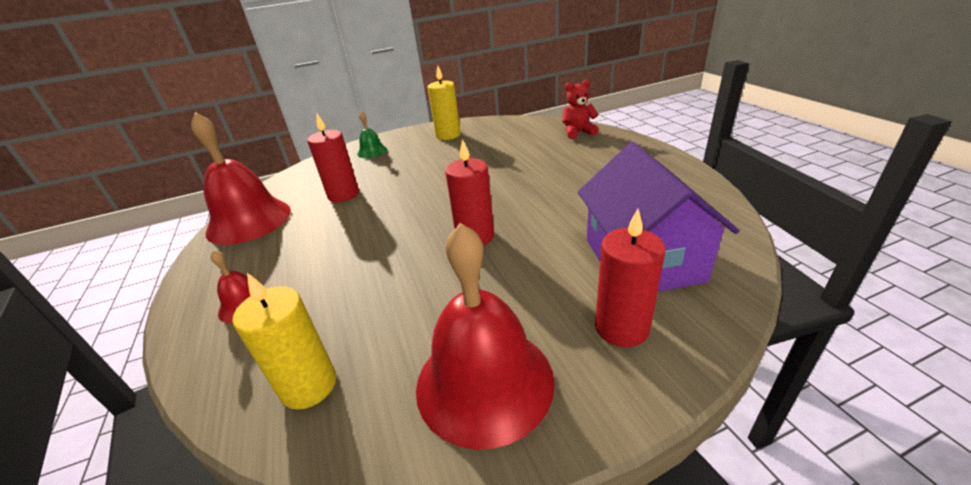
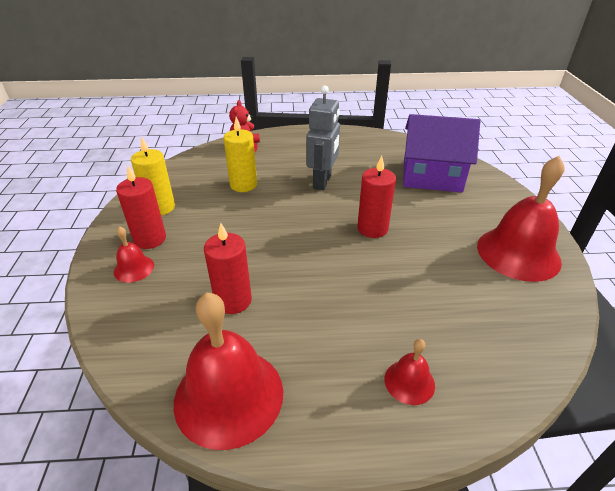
camera: 75 degrees left, 5 degrees up
yellow candle [232,273,336,410] -> yellow candle moved to [224,117,257,192]
green bell [357,111,387,158] -> red bell [114,226,154,283]
red candle [595,209,666,347] -> red candle moved to [116,166,166,249]
none -> grey robot [306,85,340,190]

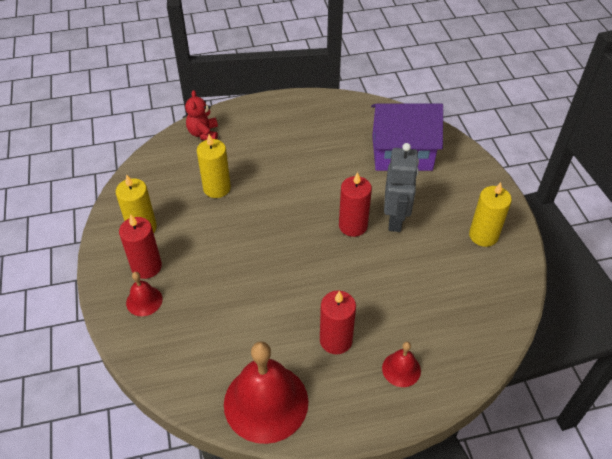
camera: 10 degrees left, 10 degrees up
red candle [204,223,252,314] -> red candle moved to [320,290,356,354]
grey robot [306,85,340,190] -> grey robot moved to [384,143,419,232]
red bell [477,156,565,282] -> yellow candle [469,182,512,247]

